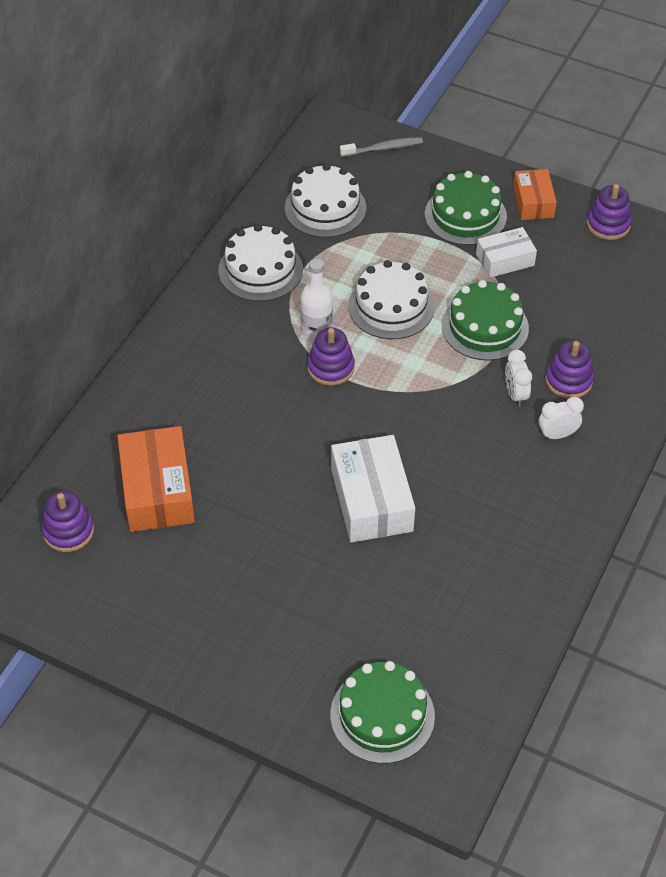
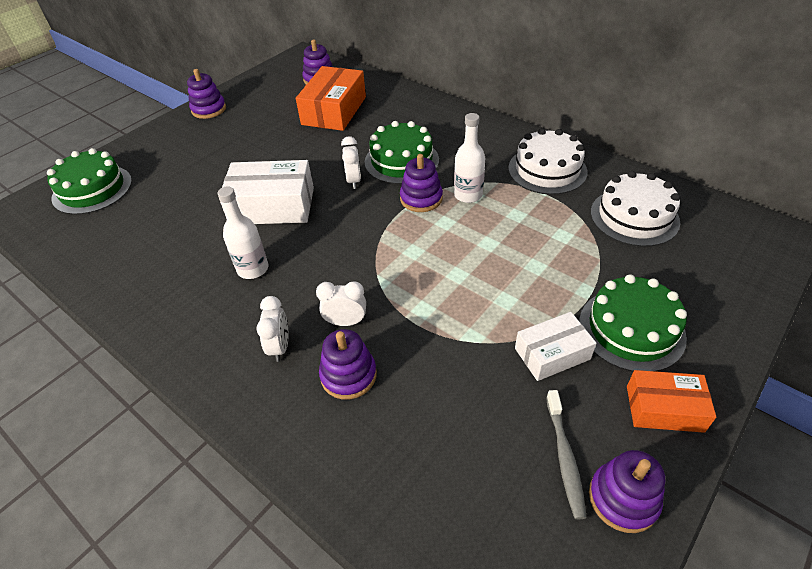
camera: 105 degrees right, 5 degrees down
orange box [117,426,195,532] -> orange box turned 75 degrees counterclockwise [296,66,366,131]
grey toothbrush [340,137,423,157] -> grey toothbrush moved to [546,390,587,519]
white cake [348,260,435,339] -> none
green cake [442,280,529,361] -> green cake moved to [365,121,439,184]
white box [476,227,537,278] -> white box turned 75 degrees clockwise [515,312,597,381]
none -> purple stacking toy [187,69,226,119]
none -> white bottle [218,187,268,279]
none -> white clock [341,136,361,189]

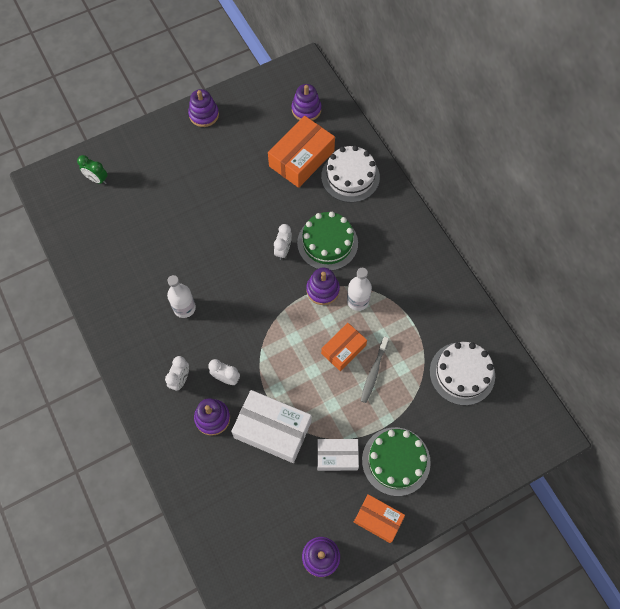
camera: 20 degrees right, 20 degrees up
green cake [47,148,132,215] -> green clock [77,155,107,184]
white box [219,160,314,224] -> white box moved to [231,390,311,463]
white cake [508,128,588,195] -> white cake moved to [321,145,380,203]
grey toothbrush [546,390,587,519] -> grey toothbrush moved to [361,336,389,403]
none -> orange box [321,323,367,371]

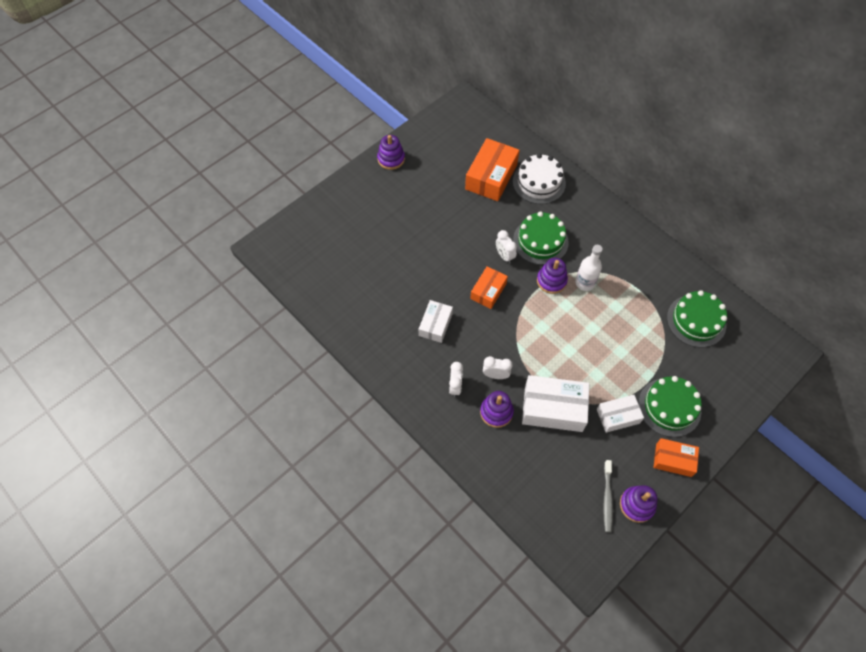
camera: 15 degrees left, 5 degrees down
green clock [77,155,107,184] -> none
white bottle [167,275,196,318] -> white box [419,300,453,343]
white clock [274,224,292,260] -> white clock turned 150 degrees clockwise [496,230,517,264]
purple stacking toy [292,84,321,121] -> none
orange box [321,323,367,371] -> orange box moved to [470,266,508,309]
grey toothbrush [361,336,389,403] -> grey toothbrush moved to [603,460,613,532]
white cake [430,342,495,405] -> green cake [667,290,727,348]

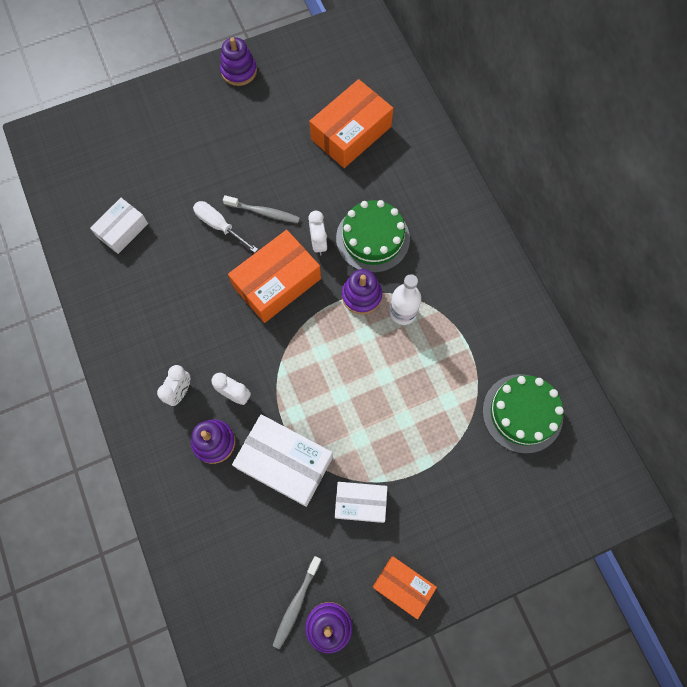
camera: 20 degrees right, 10 degrees up
white box [419,300,453,343] -> white box moved to [90,198,148,254]
orange box [470,266,508,309] -> orange box [228,230,321,323], size x1.65
white cake [513,154,566,204] -> none
green cake [638,376,702,437] -> none
none -> white screwdriver [193,201,258,253]
none -> grey toothbrush [223,195,300,223]

